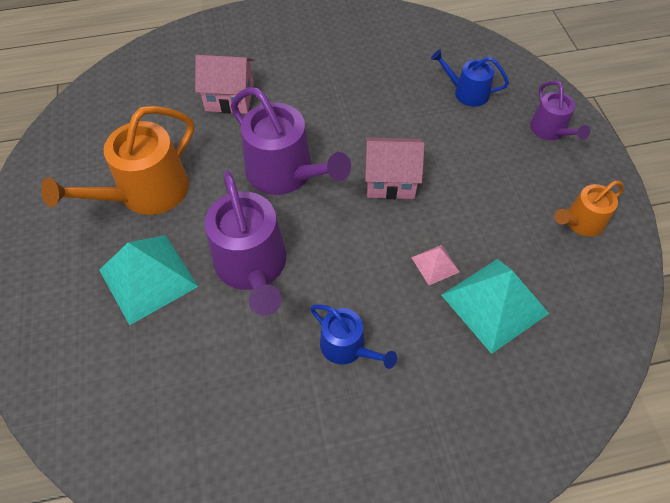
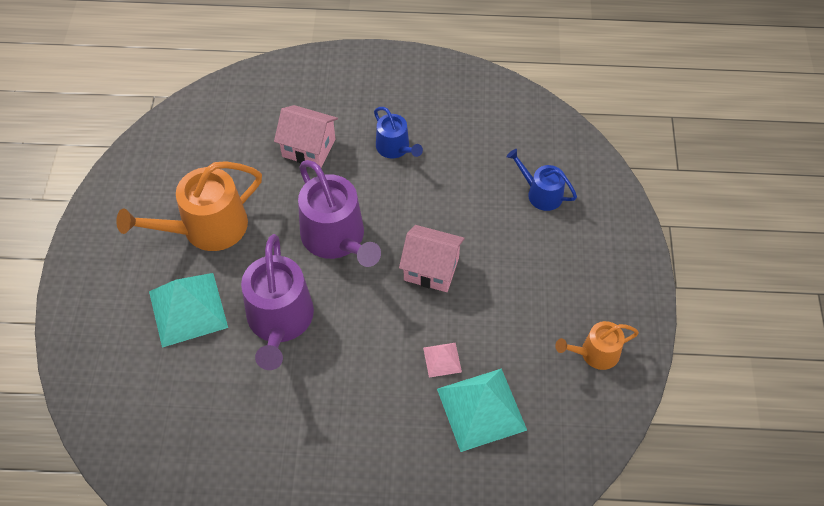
camera: 15 degrees right, 0 degrees up
blue watering can [310,305,397,369] -> blue watering can moved to [374,107,423,158]
purple watering can [530,81,590,140] -> none

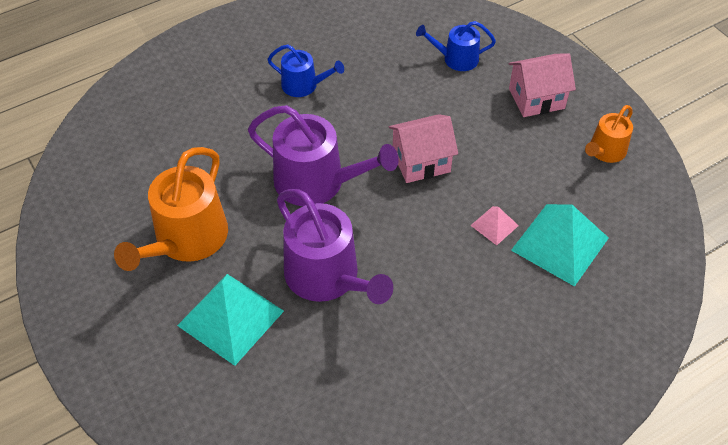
camera: 35 degrees left, 5 degrees down
pink house [274,105,338,167] -> pink house moved to [508,53,576,117]

